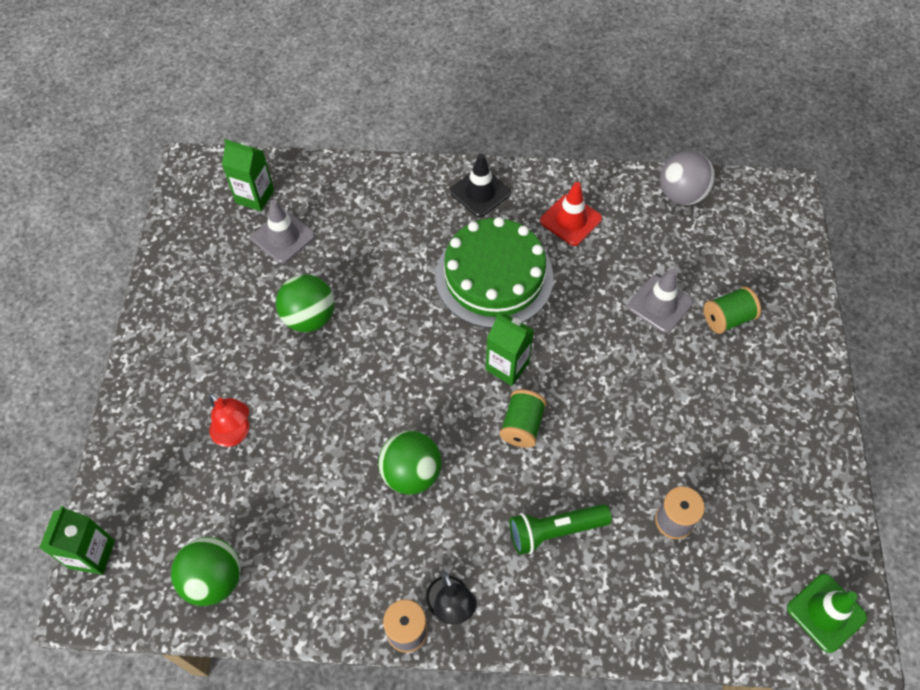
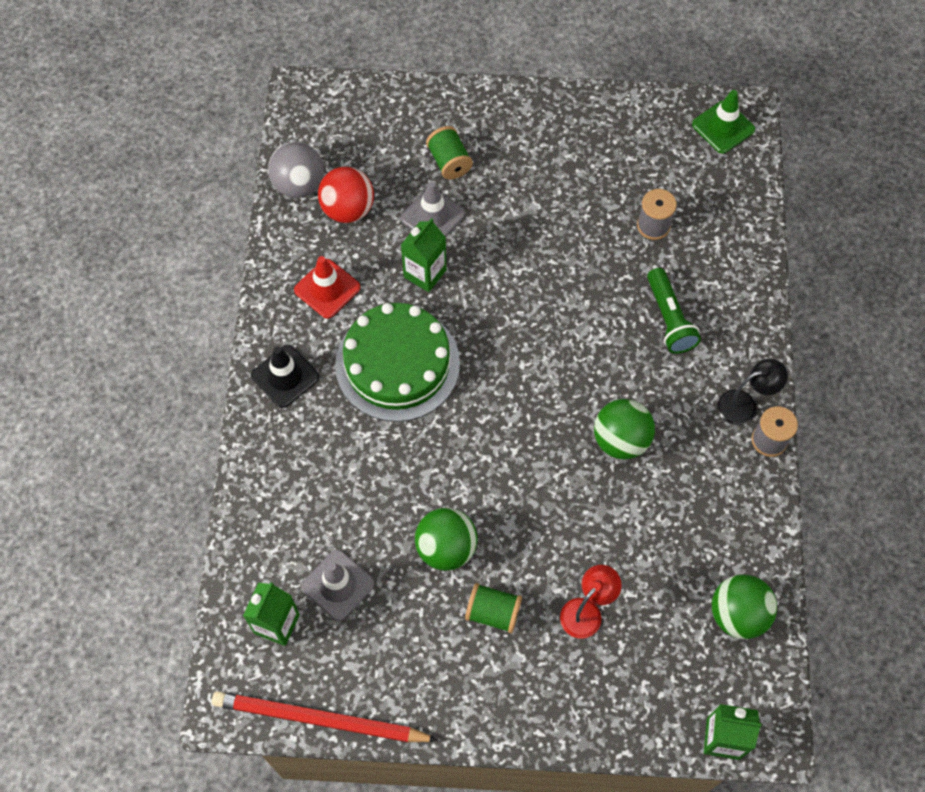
camera: 90 degrees left, 5 degrees up
green carton [486,314,534,386] -> green carton moved to [401,218,446,292]
green spool [500,389,547,448] -> green spool moved to [465,583,522,633]
none -> red pencil [212,691,438,742]
none -> red ball [318,166,374,223]

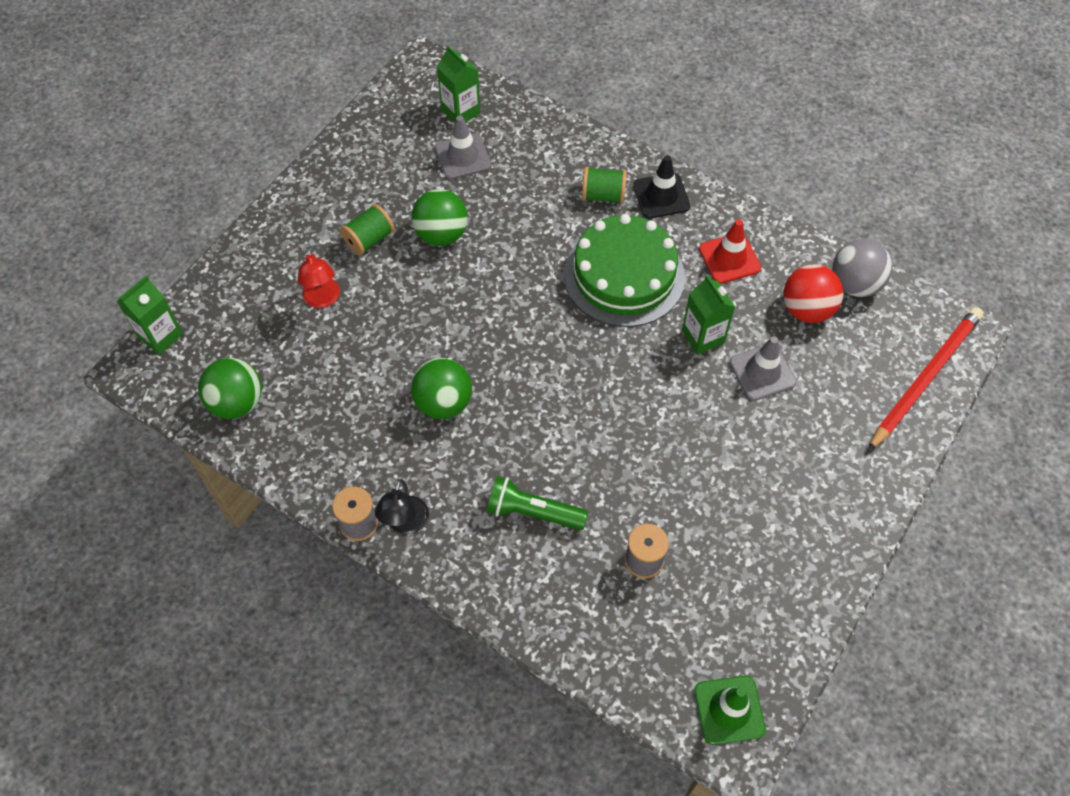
camera: 120 degrees right, 5 degrees down
red pencil [212,691,438,742] -> red pencil moved to [868,307,983,451]
green spool [426,126,473,180] -> green spool moved to [582,167,627,204]

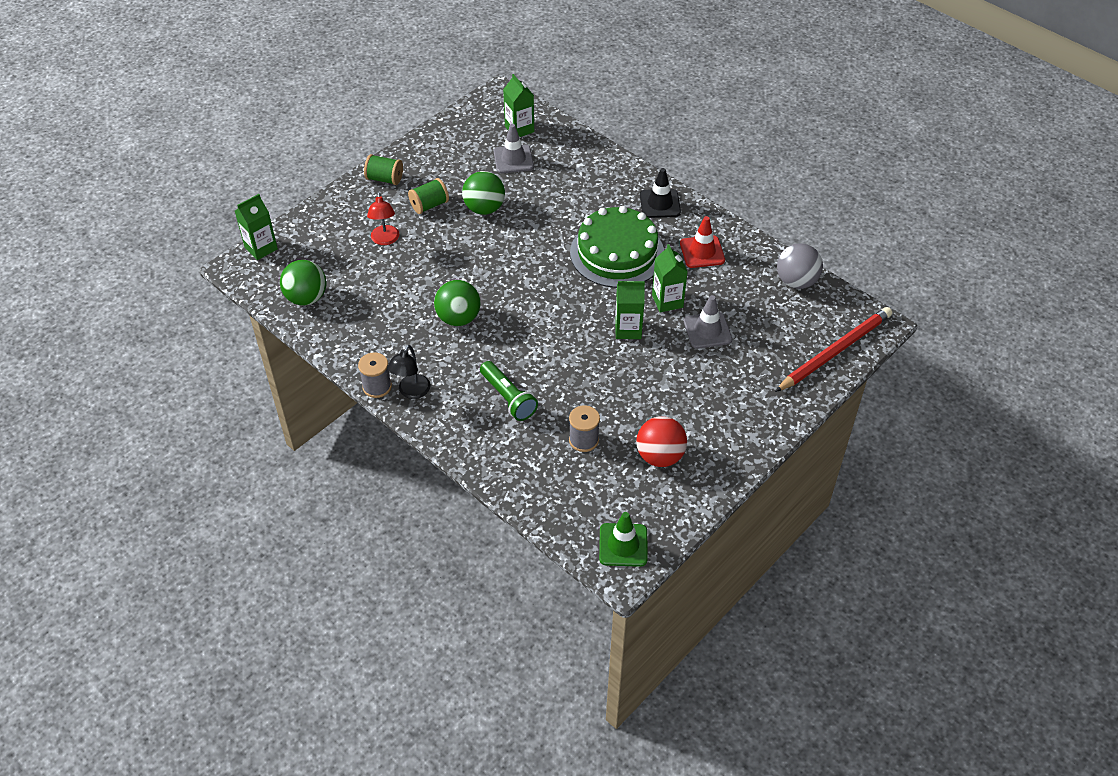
camera: 10 degrees right, 10 degrees down
green flashlight [487,476,588,530] -> green flashlight turned 150 degrees counterclockwise [480,361,538,421]
green spool [582,167,627,204] -> green spool moved to [364,154,403,185]
red ball [783,264,843,323] -> red ball moved to [636,416,687,467]
none -> green carton [615,281,645,339]

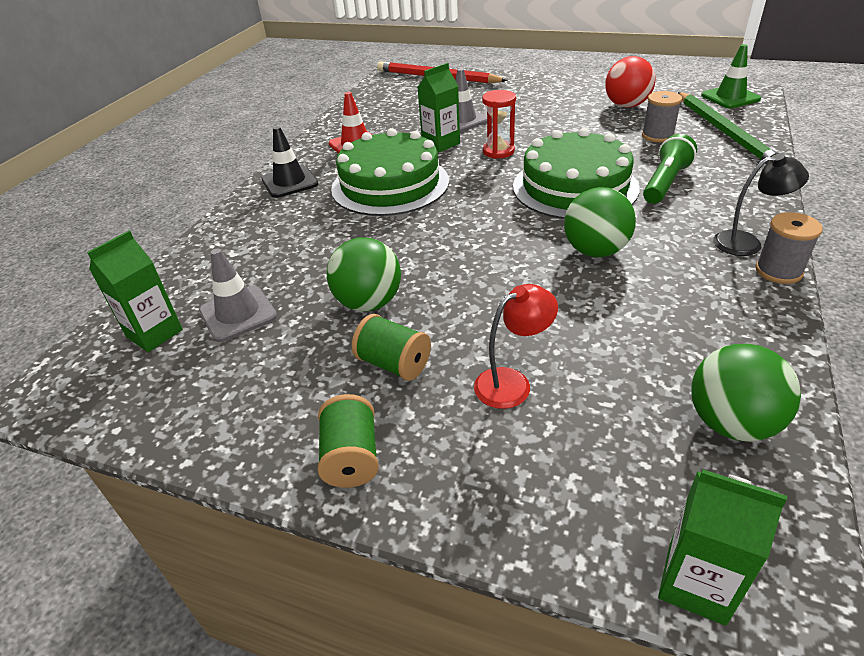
camera: 110 degrees left, 10 degrees down
green carton [615,281,645,339] -> red hourglass [482,90,516,159]
grey ball [777,243,823,289] -> none
none -> green cake [513,128,640,219]
none -> green pencil [678,92,778,164]

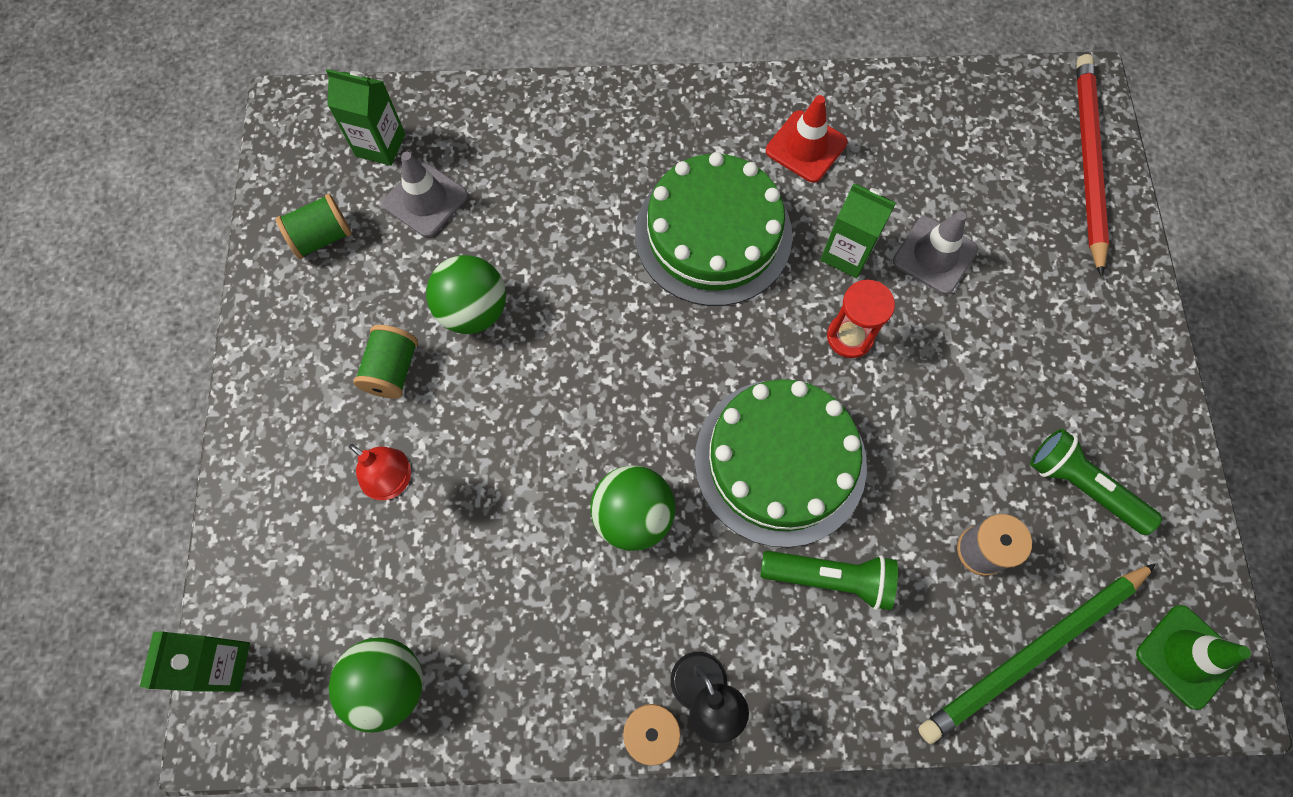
camera: 65 degrees right, 30 degrees up
black traffic cone [261,126,318,198] -> none
green spool [317,394,379,488] -> green spool moved to [276,193,352,259]
red ball [605,56,656,108] -> green flashlight [1030,429,1162,535]

